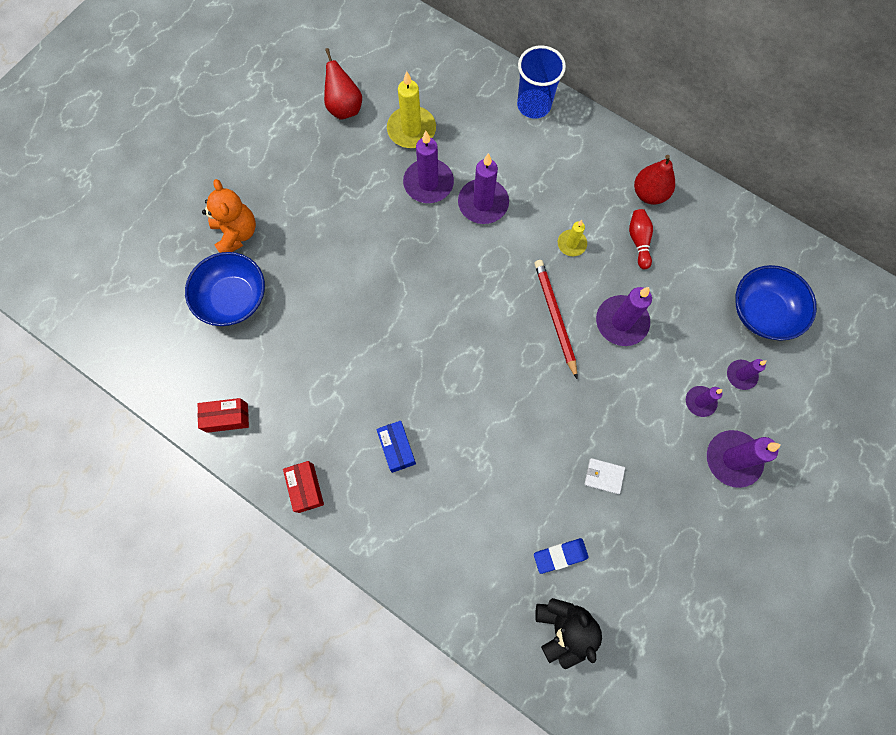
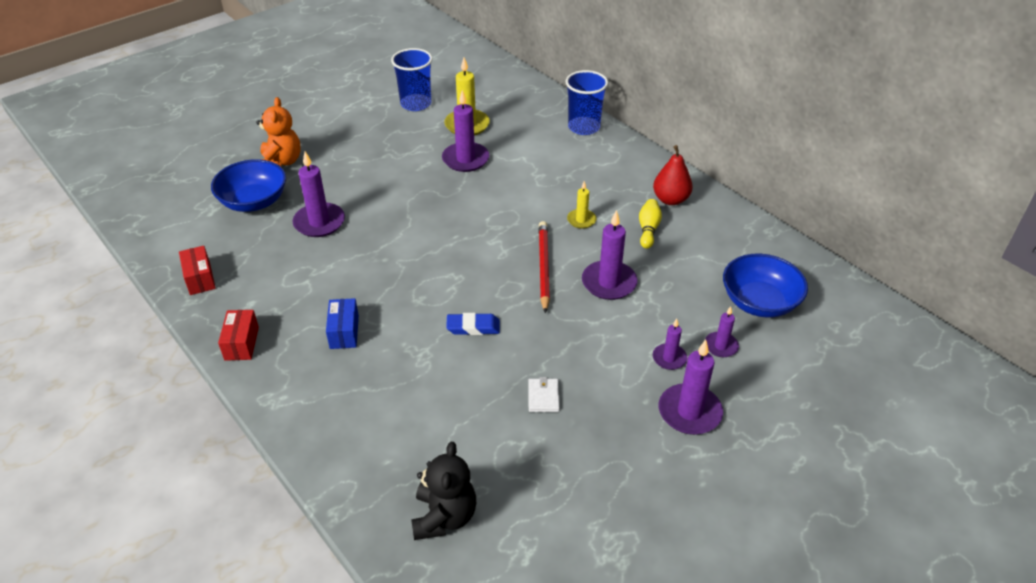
camera: 15 degrees right, 30 degrees down
red box [198,398,249,433] -> red box turned 60 degrees clockwise [179,246,216,295]
red pear [324,48,362,119] -> blue cup [391,48,432,111]
purple candle [458,153,509,224] -> purple candle moved to [292,152,345,237]
blue eraser [534,538,589,574] -> blue eraser moved to [446,313,500,335]
white wallet [585,458,625,494] -> white wallet turned 60 degrees clockwise [528,377,560,412]
red bowling pin [629,209,653,269] -> yellow bowling pin [639,199,662,249]

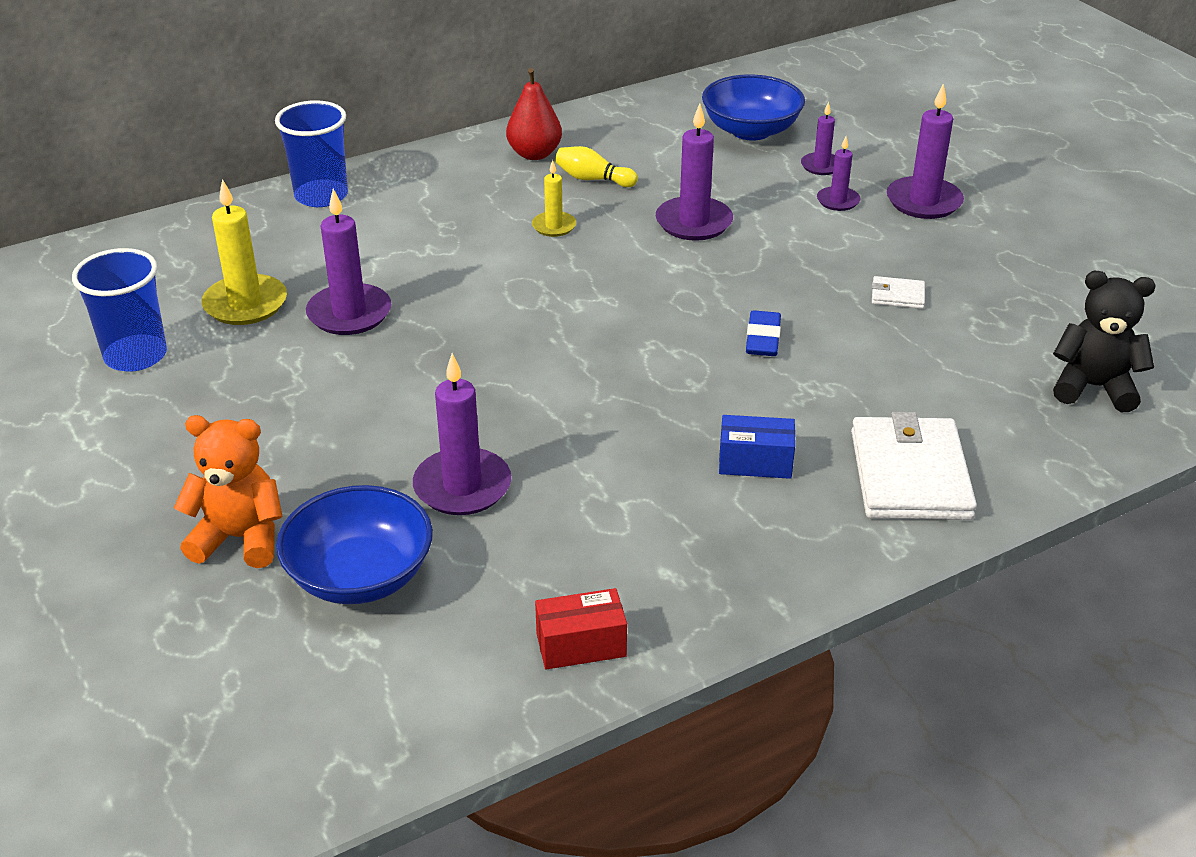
camera: 80 degrees left, 5 degrees down
red box [218,310,259,361] -> none
red pencil [538,221,550,314] -> none
none -> white wallet [851,412,977,520]

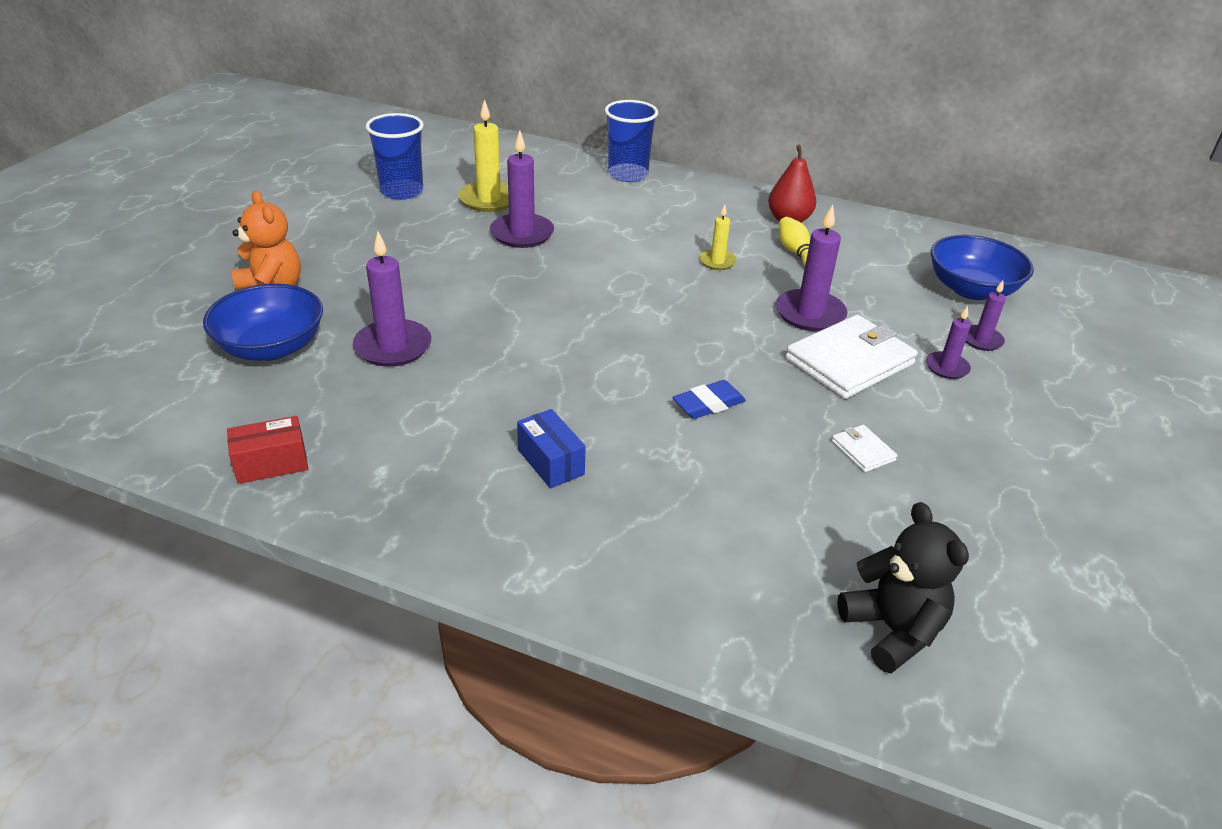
camera: 50 degrees right, 0 degrees up
red box [535,588,627,669] -> red box turned 60 degrees counterclockwise [227,416,308,484]
white wallet [851,412,977,520] -> white wallet moved to [785,315,918,399]
purple candle [887,84,964,219] -> none

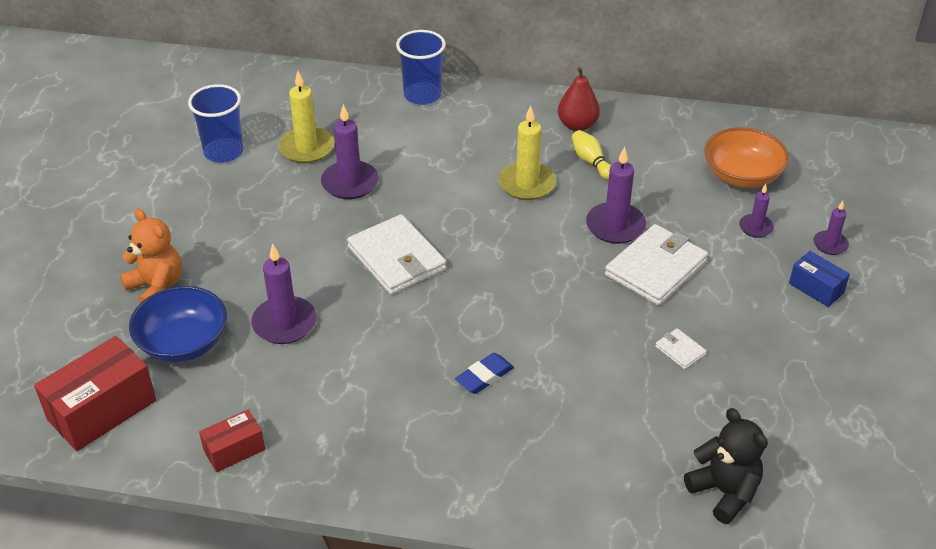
camera: 10 degrees left, 5 degrees up
blue box [517,409,586,489] -> blue box moved to [789,251,850,307]
blue eraser [672,380,746,419] -> blue eraser moved to [455,353,514,394]
yellow candle [699,204,737,270] -> yellow candle [499,105,556,200], size x1.75
purple candle [926,306,971,379] -> purple candle moved to [813,201,849,255]
blue bowl [931,235,1034,300] -> orange bowl [704,127,789,188]
none -> red box [34,336,156,451]
none -> white wallet [347,214,447,295]

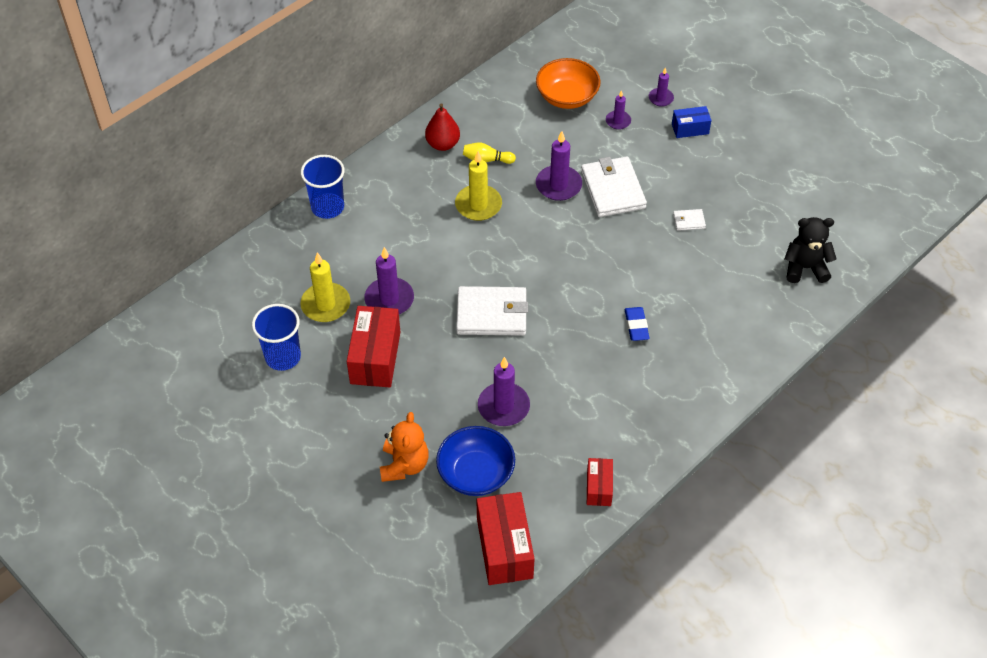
camera: 55 degrees left, 10 degrees up
orange teddy bear [120,209,182,303] -> orange teddy bear turned 105 degrees clockwise [380,412,429,482]
none -> red box [347,306,400,388]

